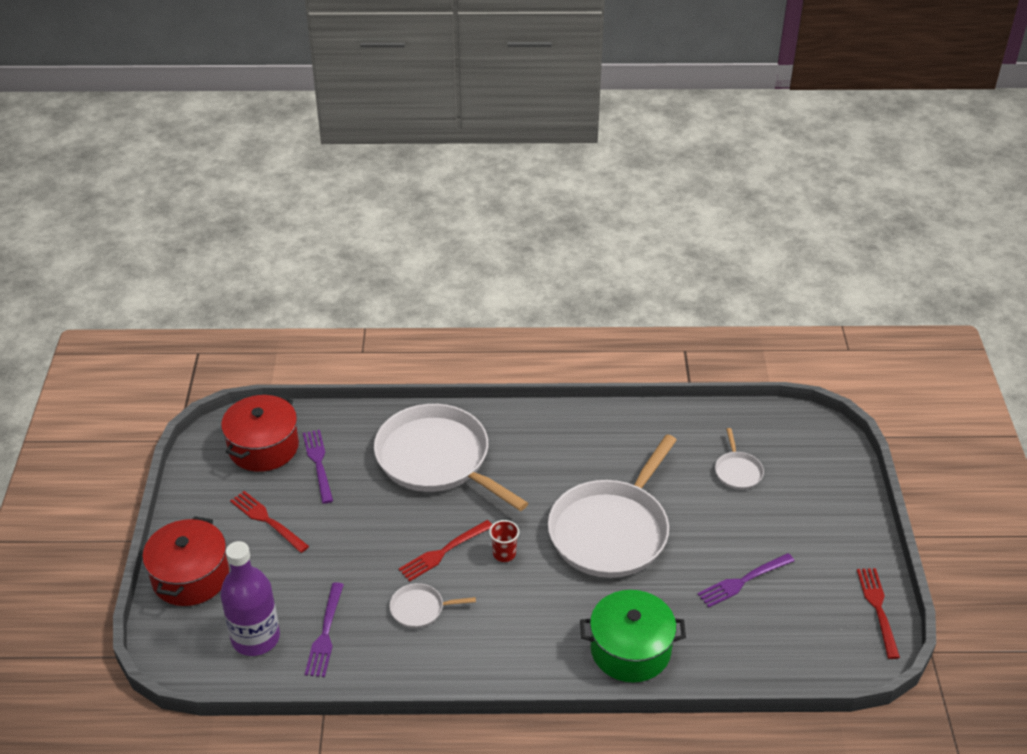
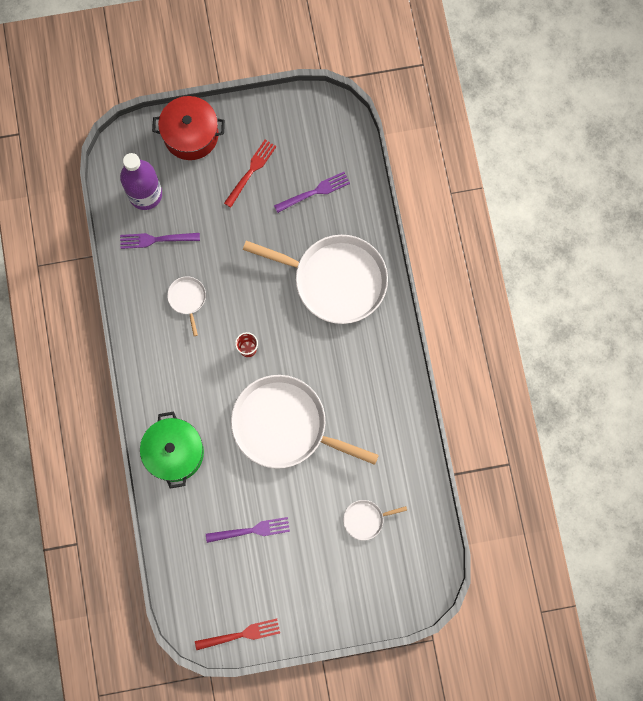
camera: 80 degrees right, 35 degrees up
red pot [221,394,299,472] -> none
white pan [374,404,528,511] -> white pan turned 75 degrees clockwise [243,235,388,324]
red fork [399,520,492,582] -> none
purple fork [697,553,794,608] -> purple fork turned 120 degrees clockwise [206,517,290,543]

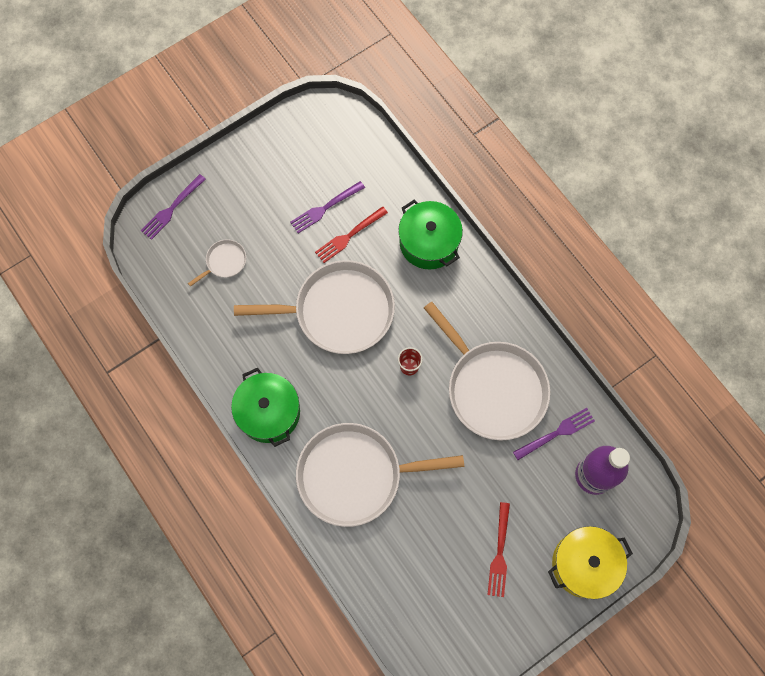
camera: 155 degrees right, 5 degrees down
red pot [152,96,225,160] -> yellow pot [548,526,633,599]
white pan [167,277,206,336] -> white pan [424,301,550,441], size x2.37
red fork [195,619,280,650] -> red fork moved to [315,206,388,263]
purple fork [274,172,350,213] -> purple fork moved to [141,174,206,240]
none -> green pot [231,368,300,447]

